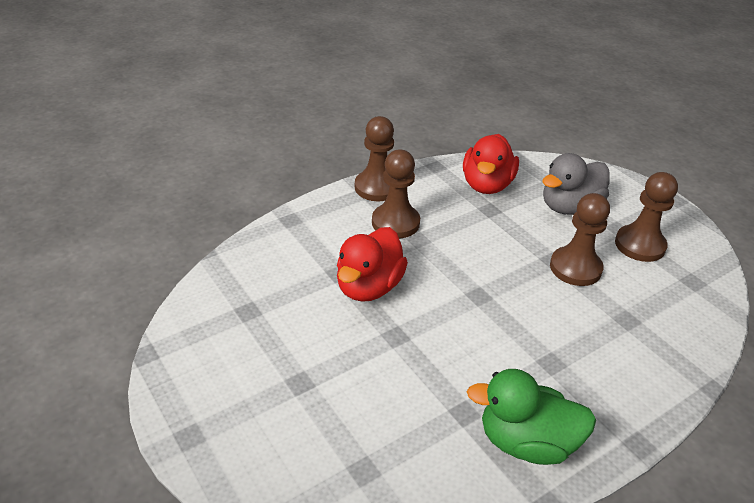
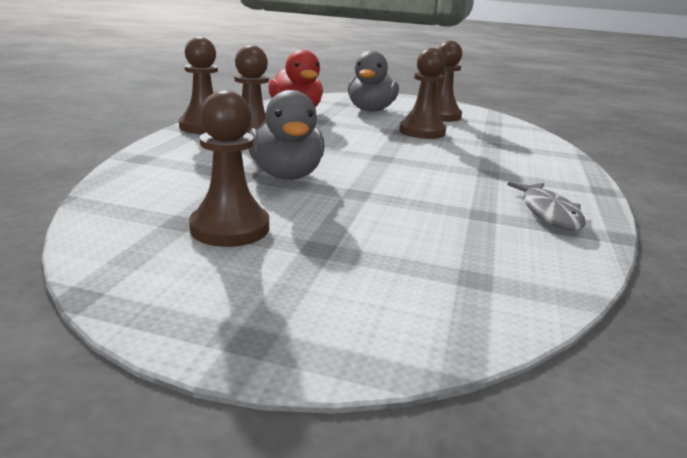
camera: 40 degrees left, 15 degrees down
red duck [337,227,408,302] -> grey duck [249,90,325,180]
green duck [467,369,596,465] -> grey fish [507,182,585,231]
none -> brown pawn [189,90,269,247]

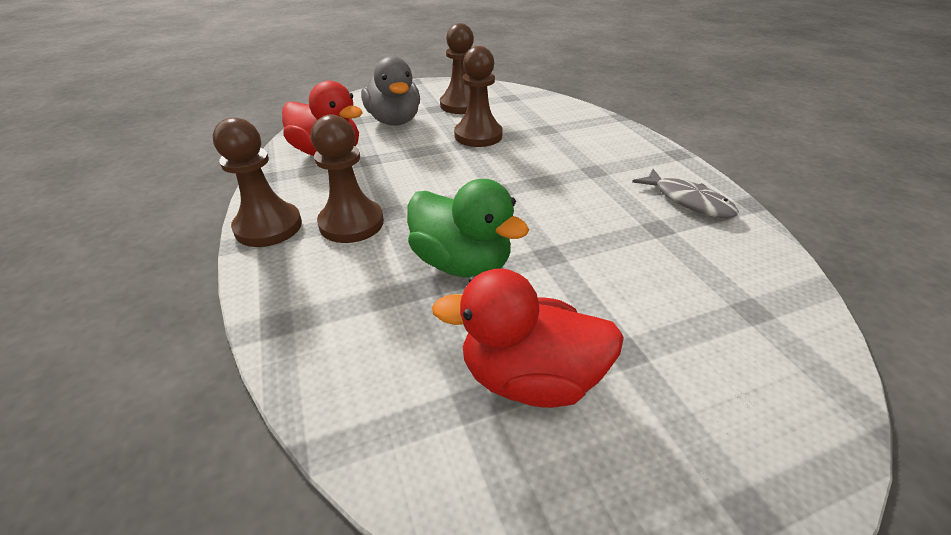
camera: 35 degrees left, 15 degrees up
brown pawn [189,90,269,247] -> red duck [432,268,624,408]
grey duck [249,90,325,180] -> green duck [407,179,529,278]

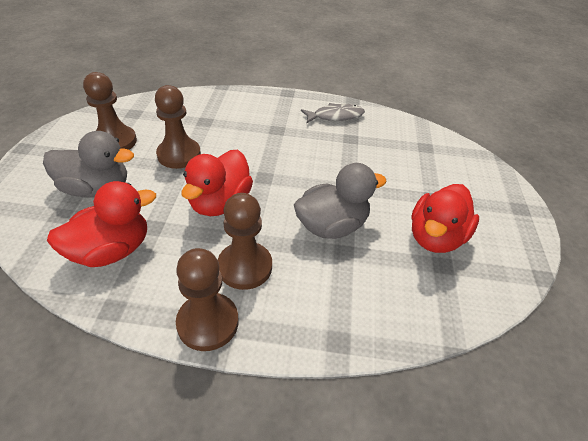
camera: 65 degrees left, 5 degrees up
green duck [407,179,529,278] -> grey duck [294,163,387,239]
none -> red duck [181,150,253,216]

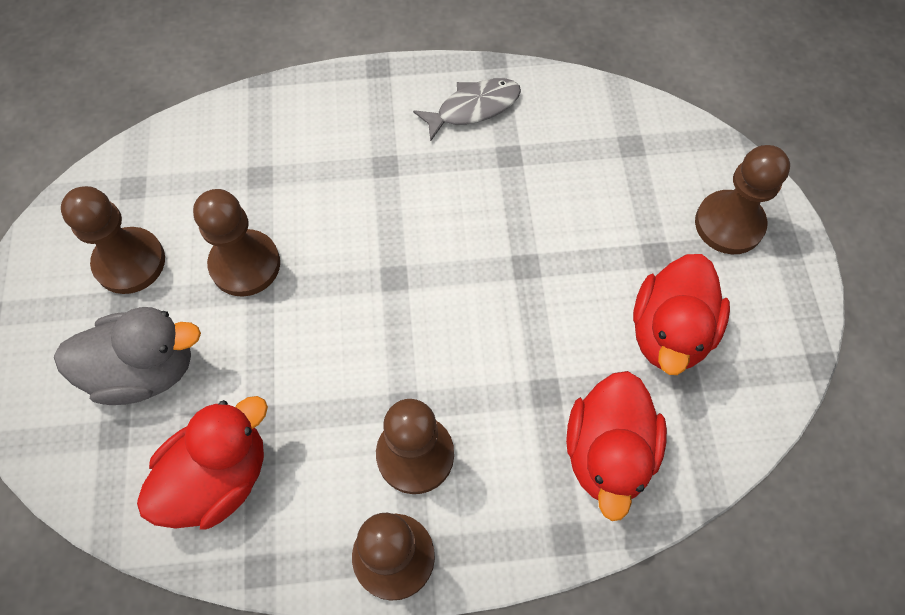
camera: 10 degrees left, 20 degrees up
red duck [181,150,253,216] -> red duck moved to [566,371,667,521]
grey duck [294,163,387,239] -> none
none -> brown pawn [695,145,790,254]

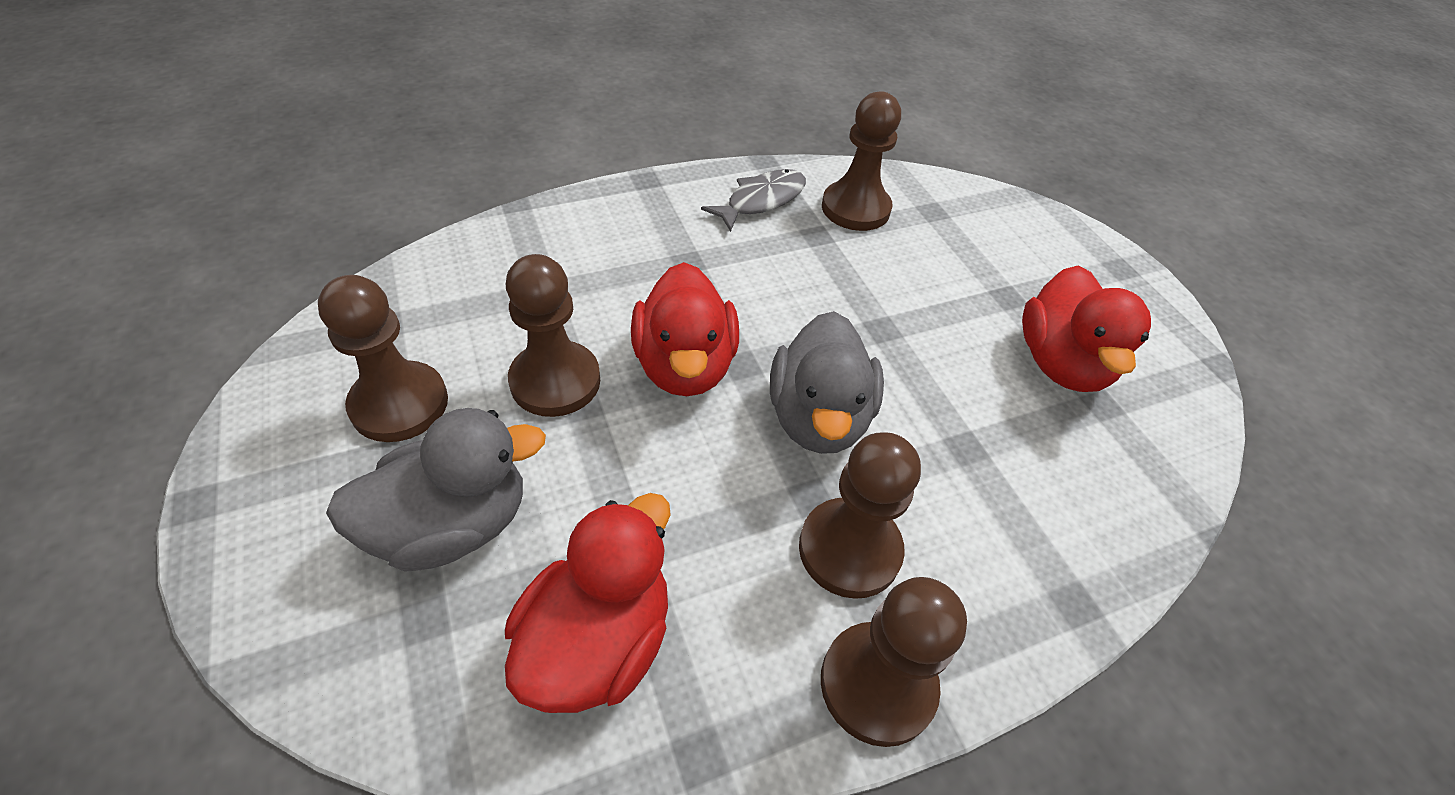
camera: 20 degrees left, 15 degrees down
red duck [566,371,667,521] -> red duck moved to [631,262,739,396]
brown pawn [695,145,790,254] -> brown pawn moved to [822,91,901,231]
none -> grey duck [770,311,884,454]

